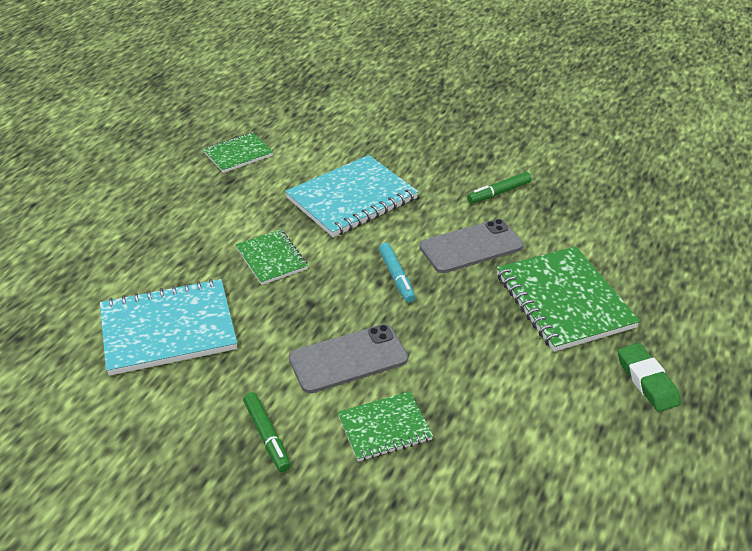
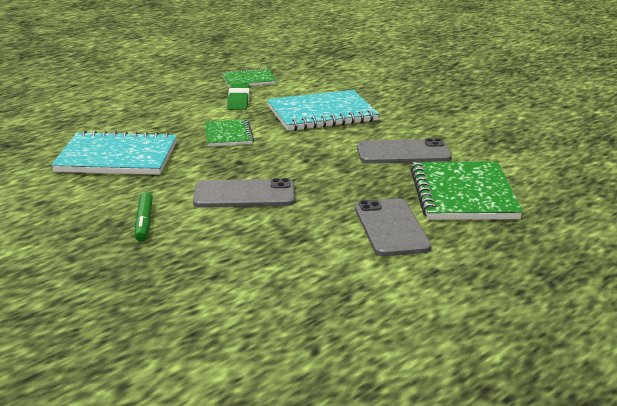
camera: 20 degrees right, 15 degrees down
green notebook [338,391,433,462] -> none
turquoise marker [379,243,415,303] -> none
green marker [467,172,532,204] -> none
green eraser [618,343,681,412] -> green eraser moved to [227,83,250,110]
none -> grey phone [355,198,431,256]

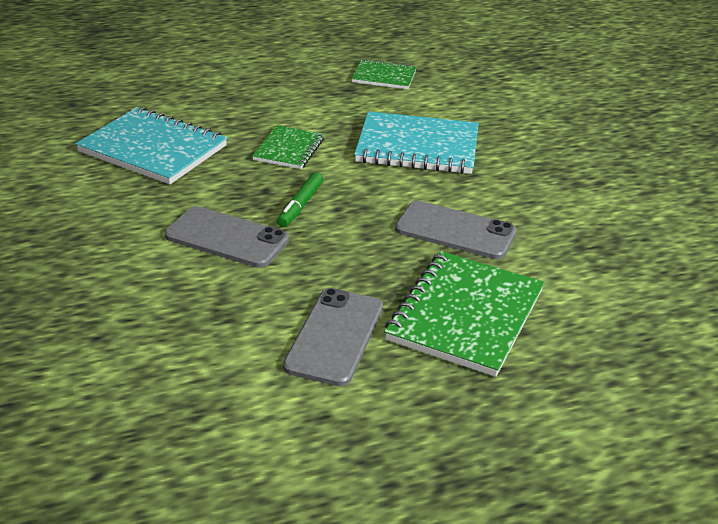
camera: 25 degrees right, 10 degrees up
green marker [135,192,153,242] -> green marker moved to [277,172,323,227]
green eraser [227,83,250,110] -> none

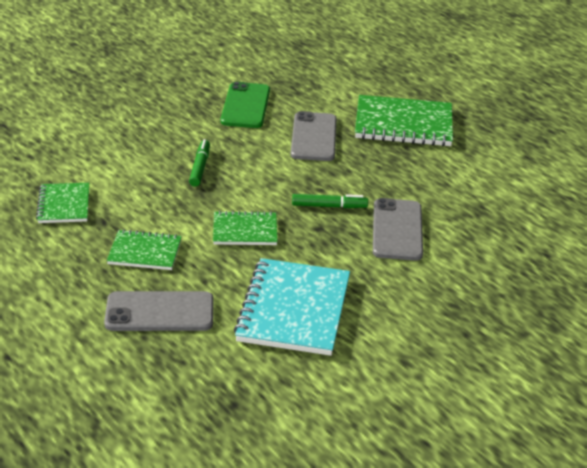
camera: 110 degrees left, 0 degrees up
grey phone [283,288,383,386] -> grey phone moved to [104,291,213,331]
turquoise notebook [354,111,479,174] -> green marker [189,139,210,187]
none -> green notebook [107,229,182,270]
none -> green phone [221,82,270,128]

